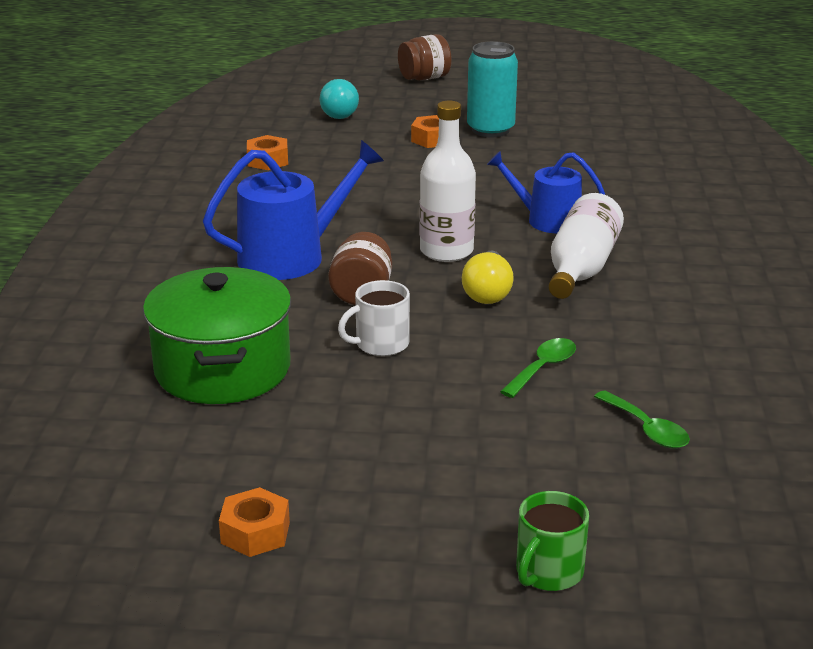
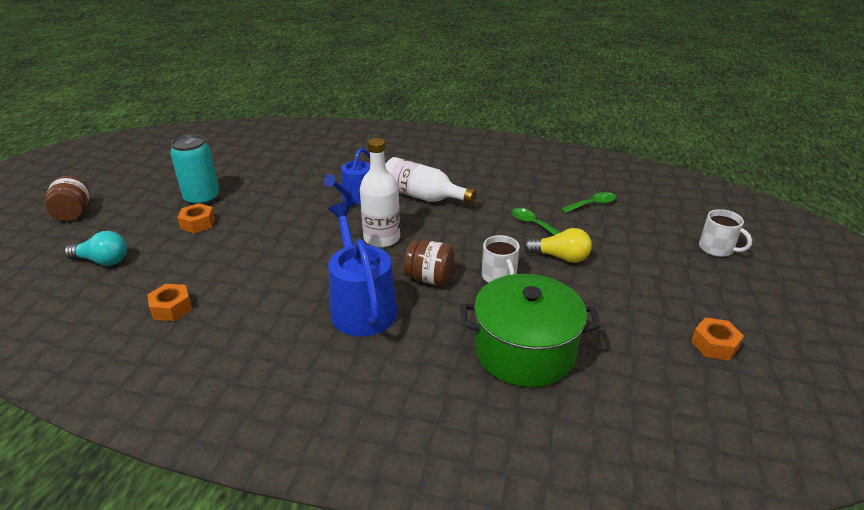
camera: 80 degrees left, 5 degrees up
yellow light bulb [462,250,514,304] -> yellow light bulb moved to [524,228,592,263]
green mug [516,491,589,591] -> white mug [699,209,752,257]

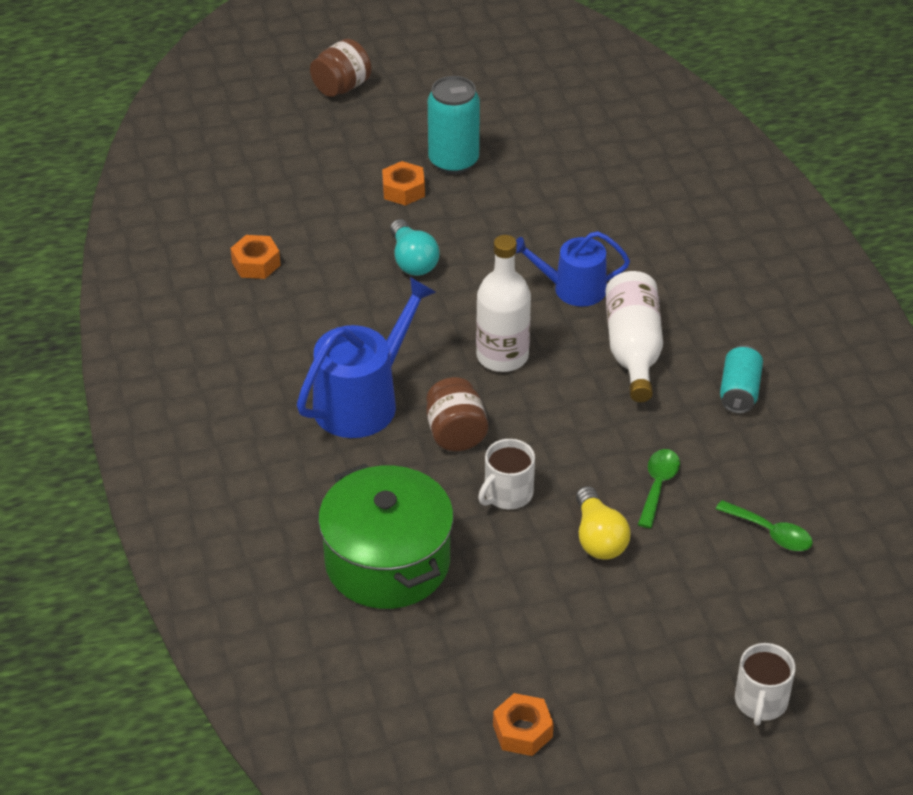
camera: 60 degrees right, 10 degrees up
turquoise light bulb [64,231,127,266] -> turquoise light bulb moved to [390,219,439,276]
none -> turquoise can [720,345,763,414]

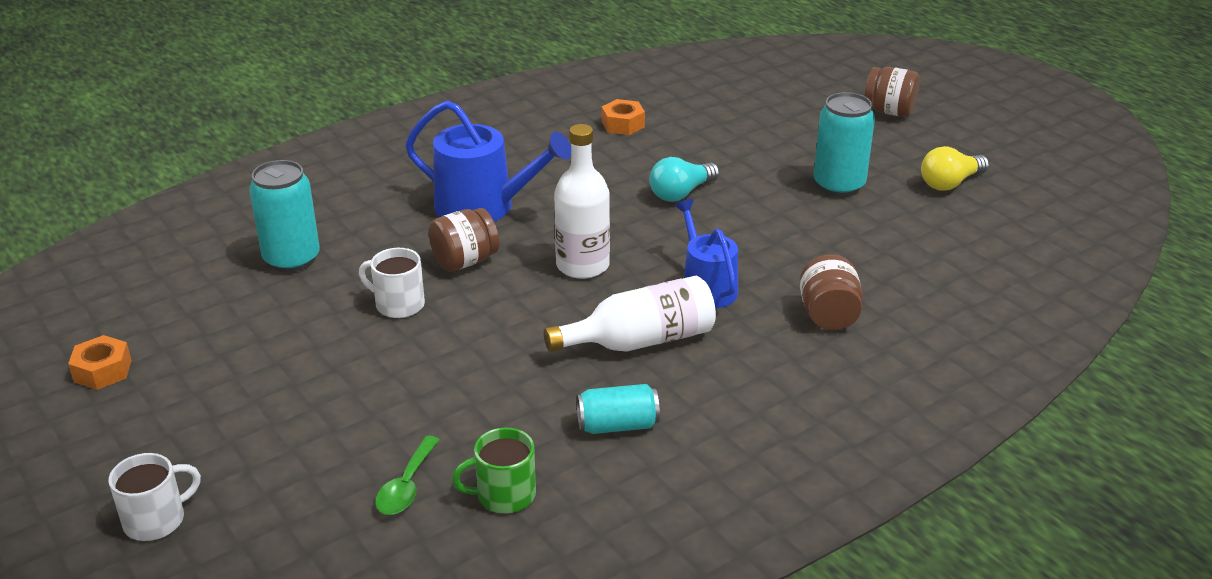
camera: 70 degrees right, 10 degrees down
green pot [318,463,454,609] -> turquoise can [249,160,320,272]
orange nut [382,161,425,206] -> none
yellow light bulb [576,486,631,560] -> yellow light bulb moved to [921,146,989,191]
green spoon [638,449,680,528] -> none
white mug [735,643,795,726] -> white mug turned 150 degrees clockwise [109,453,201,541]
none -> green mug [452,428,536,513]
none -> brown jar [799,255,863,330]

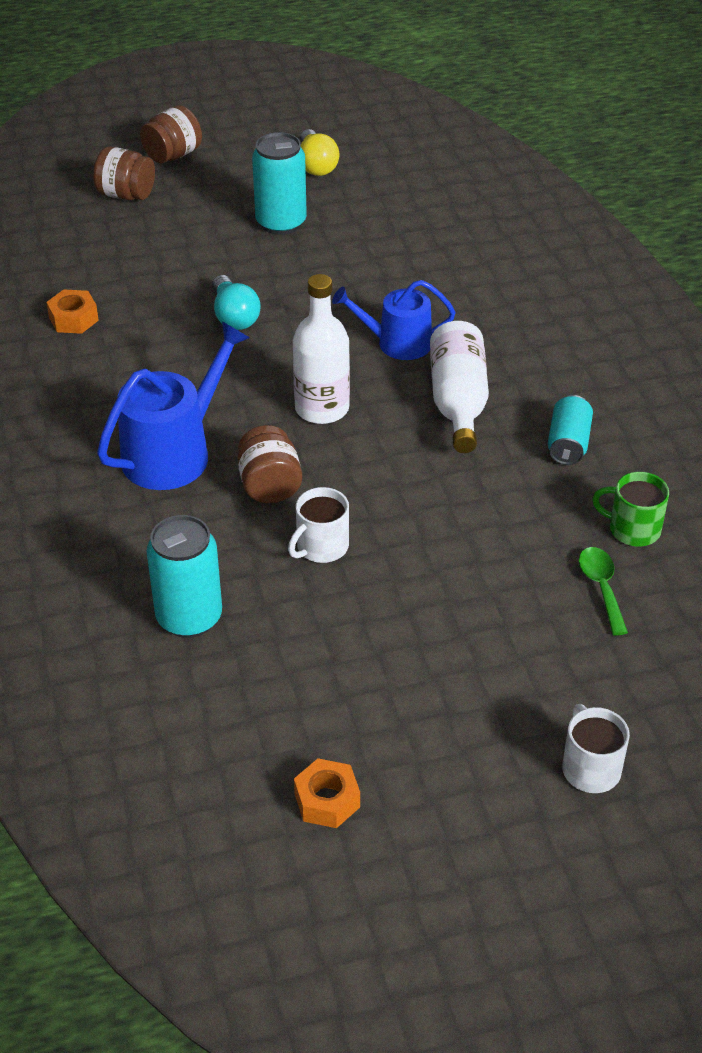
camera: 70 degrees left, 10 degrees up
green spoon [375,436,440,515] -> green spoon turned 135 degrees counterclockwise [579,547,628,635]
green mug [452,428,536,513] -> green mug turned 105 degrees clockwise [592,472,669,546]
brown jar [799,255,863,330] -> brown jar moved to [93,146,155,200]

